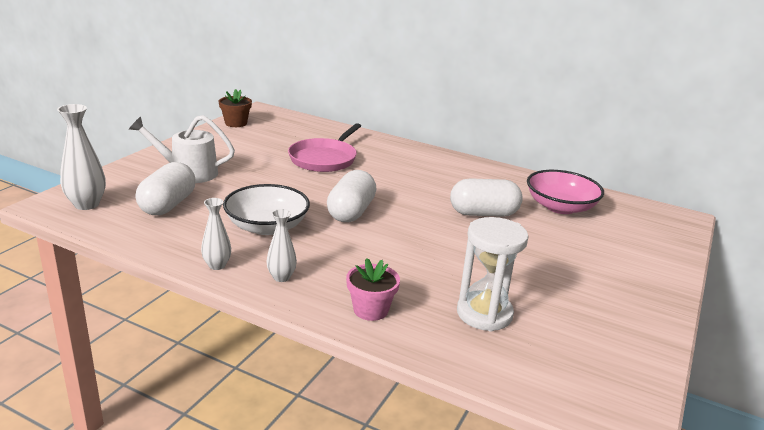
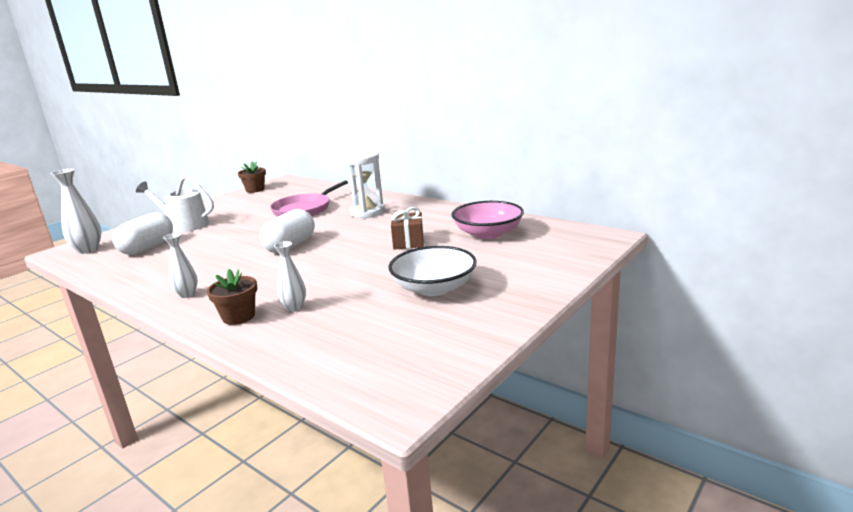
camera: 15 degrees right, 5 degrees down
white vase [201,198,231,270] -> white vase moved to [274,241,306,311]
white bowl [223,184,310,235] -> white bowl moved to [388,246,477,296]
pink flower pot [346,258,400,321] -> brown flower pot [207,269,257,325]
white capsule [450,178,523,217] -> brown gift [391,207,424,250]
white hourglass [457,217,529,332] -> white hourglass moved to [343,150,385,219]

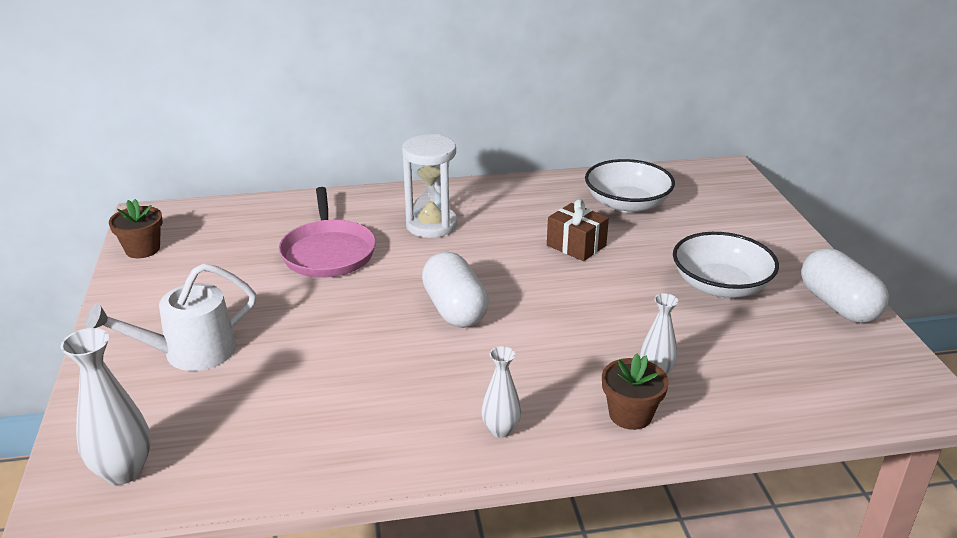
camera: 50 degrees left, 10 degrees up
white capsule [112,212,173,255] -> white capsule moved to [801,248,889,323]
pink bowl [451,201,524,239] -> white bowl [585,159,675,213]

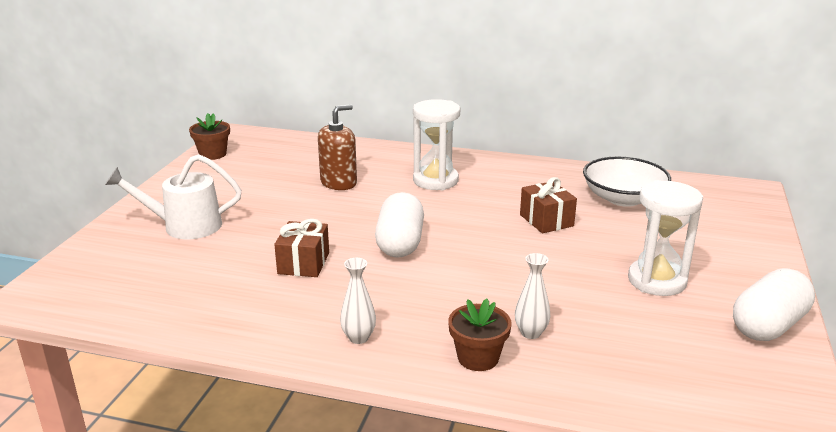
camera: 25 degrees right, 5 degrees down
white vase [60,328,151,485] -> none
pink pan [279,187,376,278] -> brown soap dispenser [318,104,357,190]
white bowl [673,232,779,298] -> white hourglass [628,180,703,296]
white capsule [801,248,889,323] -> white capsule turned 45 degrees clockwise [733,268,815,341]
none -> brown gift [274,219,329,277]

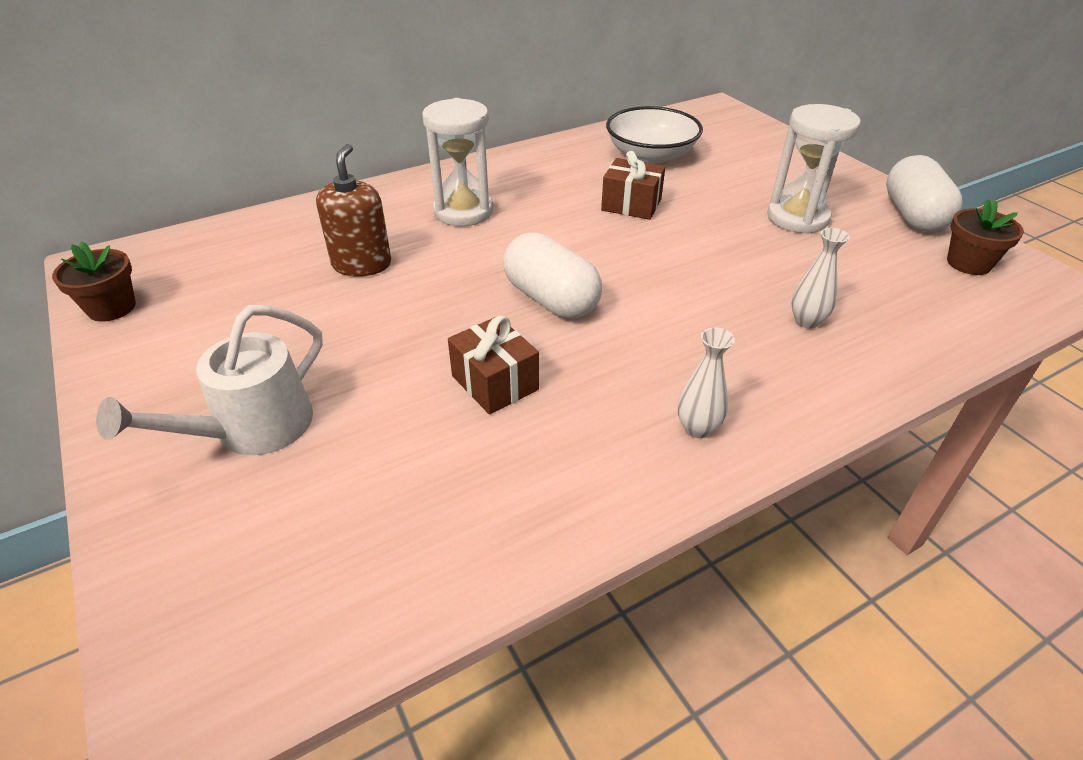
camera: 45 degrees left, 15 degrees up
brown flower pot [448,299,512,371] -> brown flower pot moved to [947,199,1024,275]

